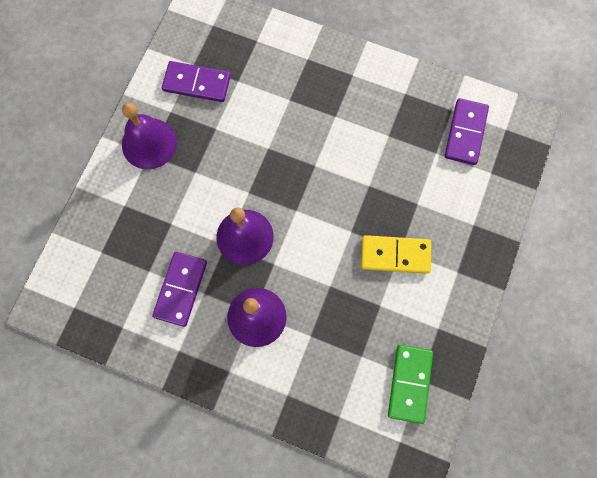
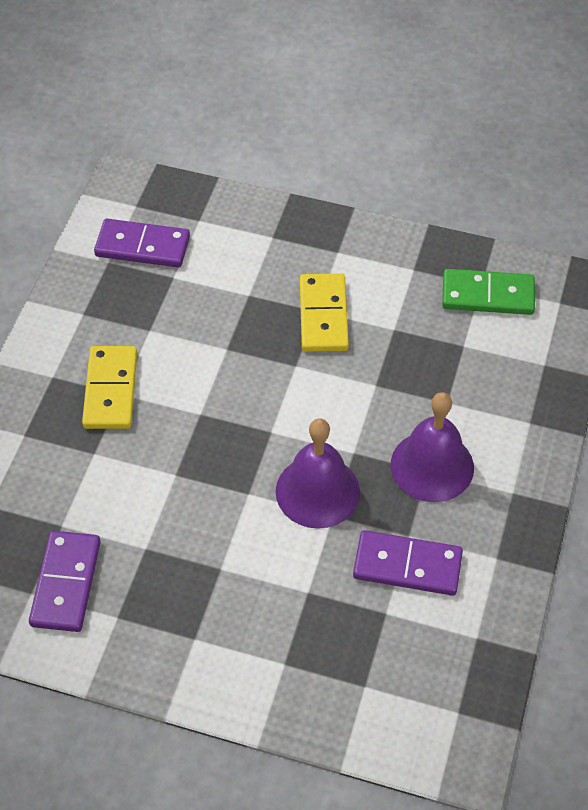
camera: 95 degrees left, 20 degrees down
purple bell [122,103,177,169] -> none
none -> yellow domino [82,346,137,429]

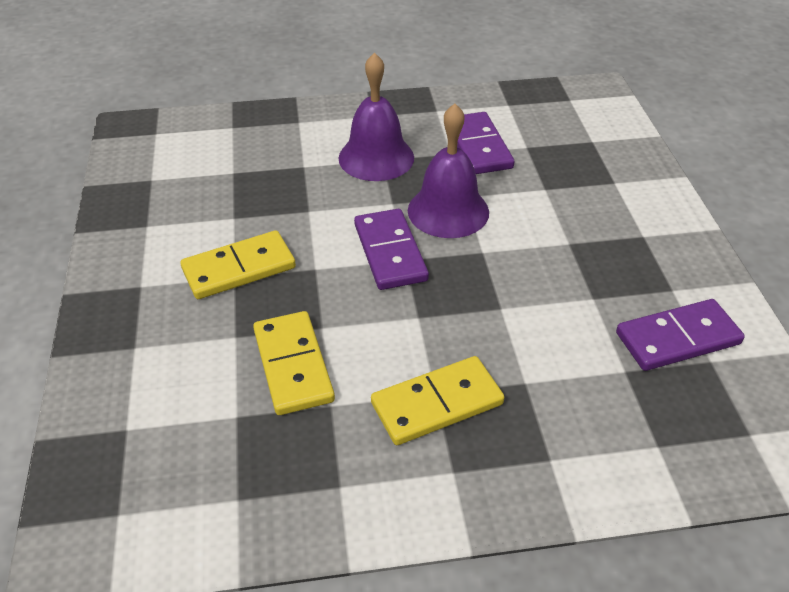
camera: 115 degrees left, 10 degrees down
purple domino [94,219,190,267] -> purple domino moved to [354,209,429,290]
green domino [442,269,535,315] -> none
none -> yellow domino [253,311,335,415]

